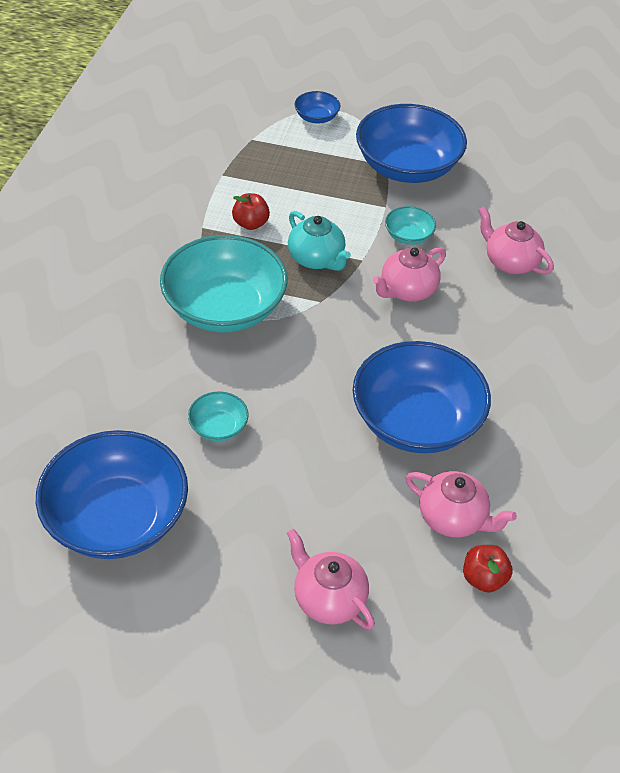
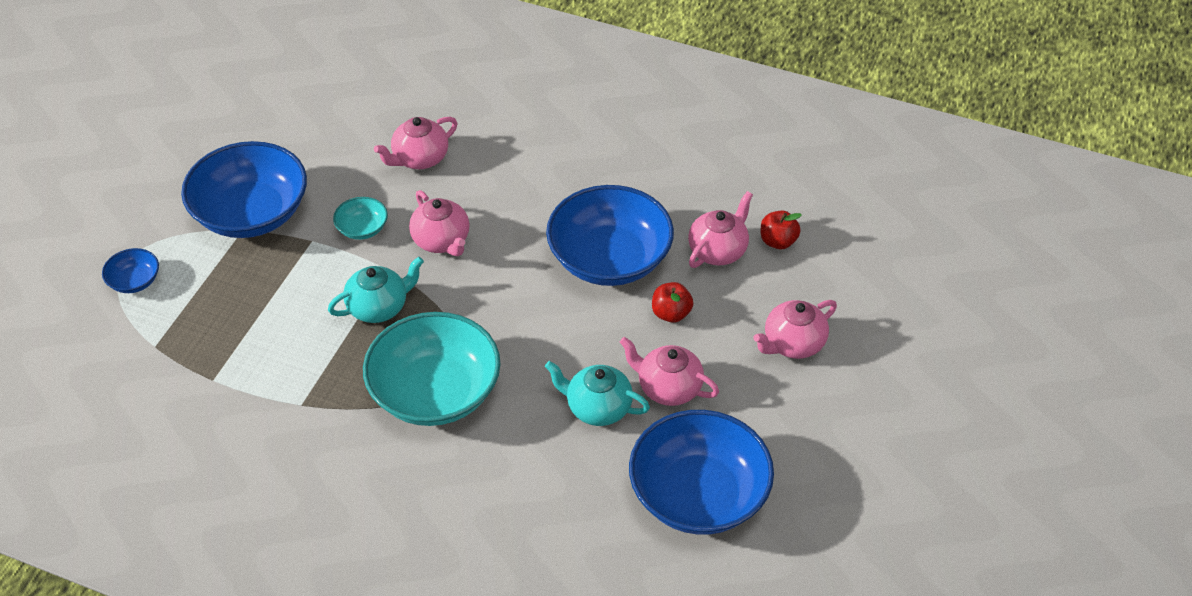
camera: 80 degrees left, 0 degrees up
turquoise bowl [188,391,249,441] -> turquoise teapot [545,361,650,426]
red apple [232,193,270,230] -> red apple moved to [652,282,694,323]
none -> pink teapot [620,337,719,406]

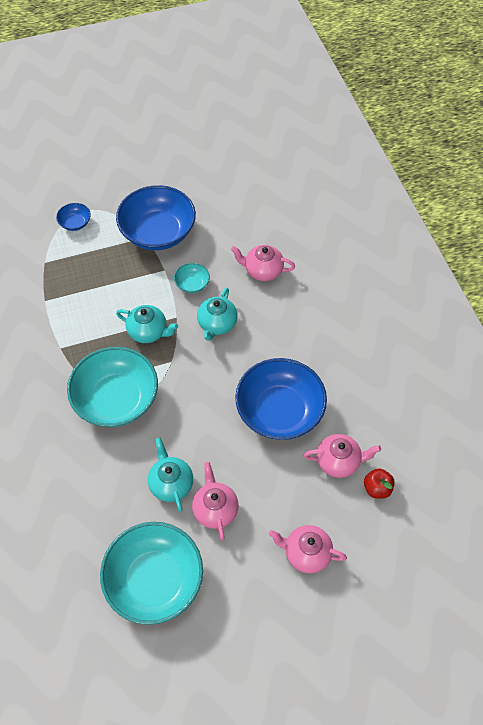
camera: 50 degrees right, 10 degrees up
pink teapot [409,190,470,256] -> turquoise teapot [197,288,238,341]
blue bowl [629,410,774,535] -> turquoise bowl [100,522,203,625]
red apple [652,282,694,323] -> none

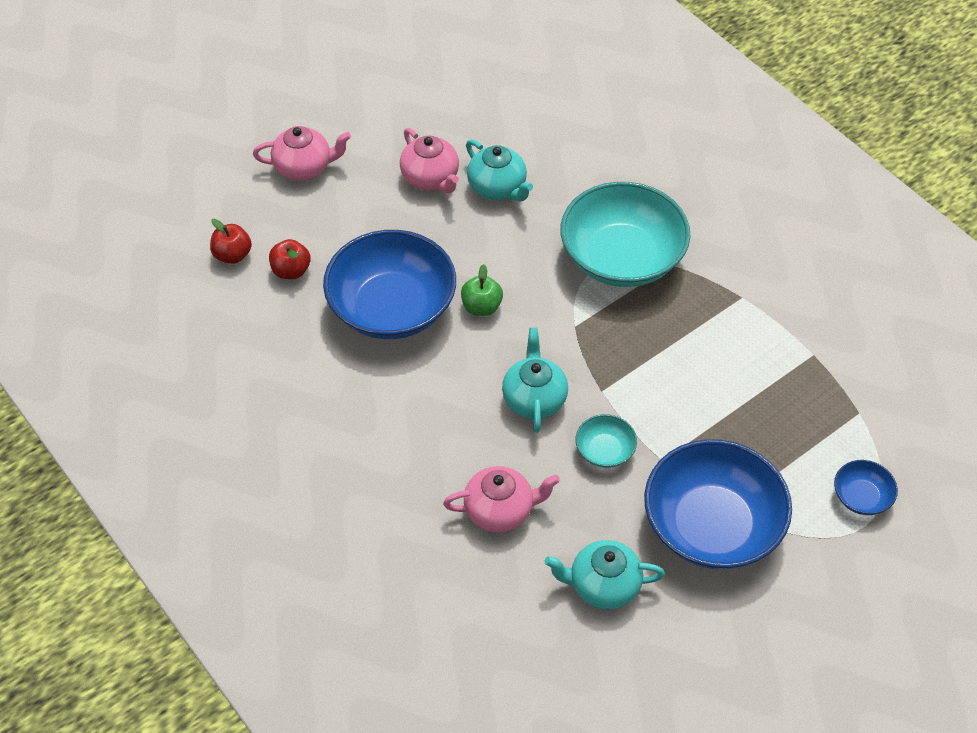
camera: 160 degrees right, 5 degrees down
turquoise bowl [100,522,203,625] -> none
turquoise teapot [116,305,178,343] -> turquoise teapot moved to [544,540,665,610]
pink teapot [304,434,381,478] -> red apple [269,239,311,279]
none -> green apple [461,264,503,316]

